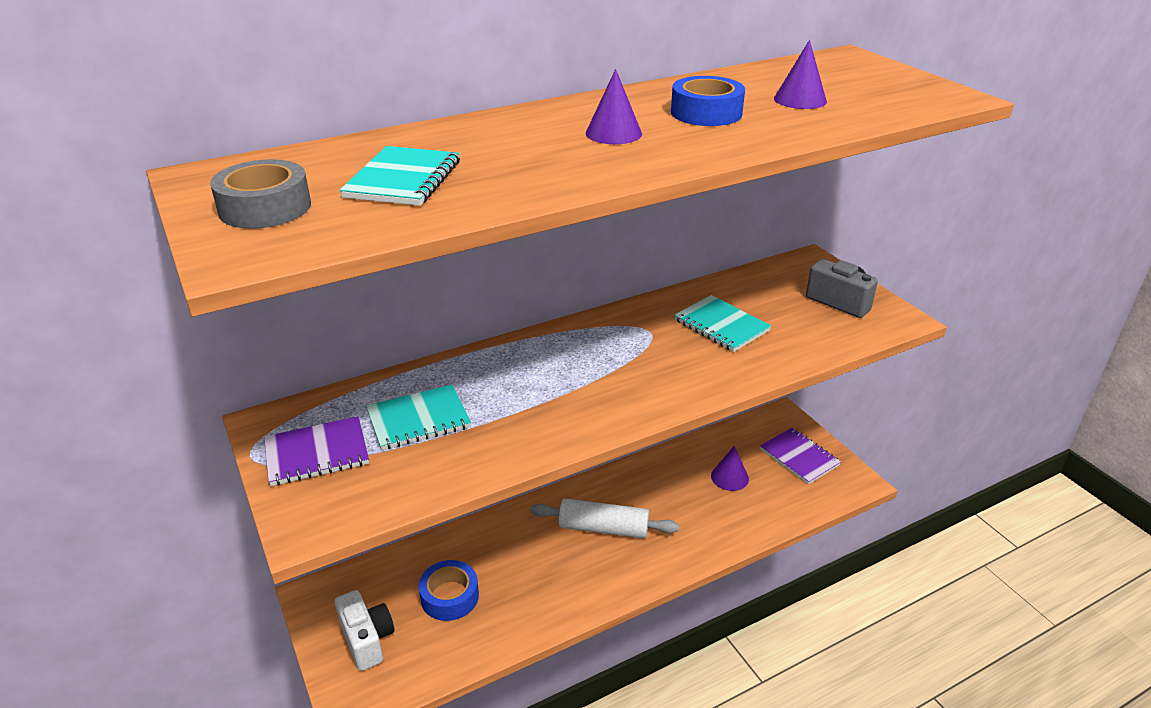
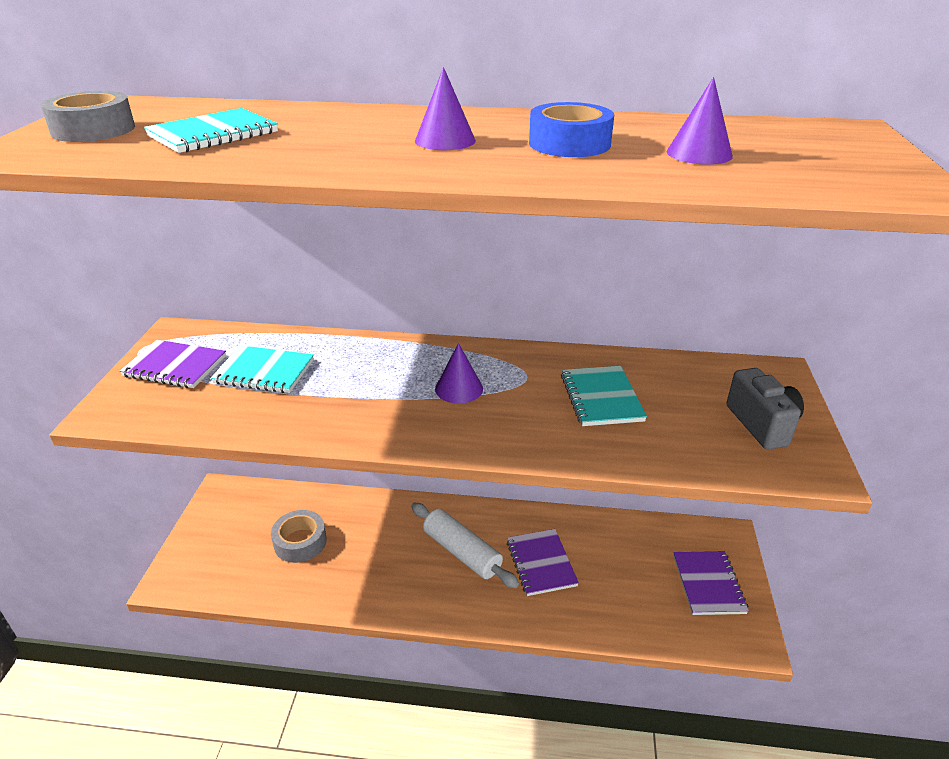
camera: 35 degrees right, 0 degrees up
white camera [335,590,394,671] -> none
blue tape [419,560,479,621] -> grey tape [271,510,327,563]
purple cone [711,446,749,491] -> purple cone moved to [435,343,483,404]
none -> purple notebook [507,529,579,596]

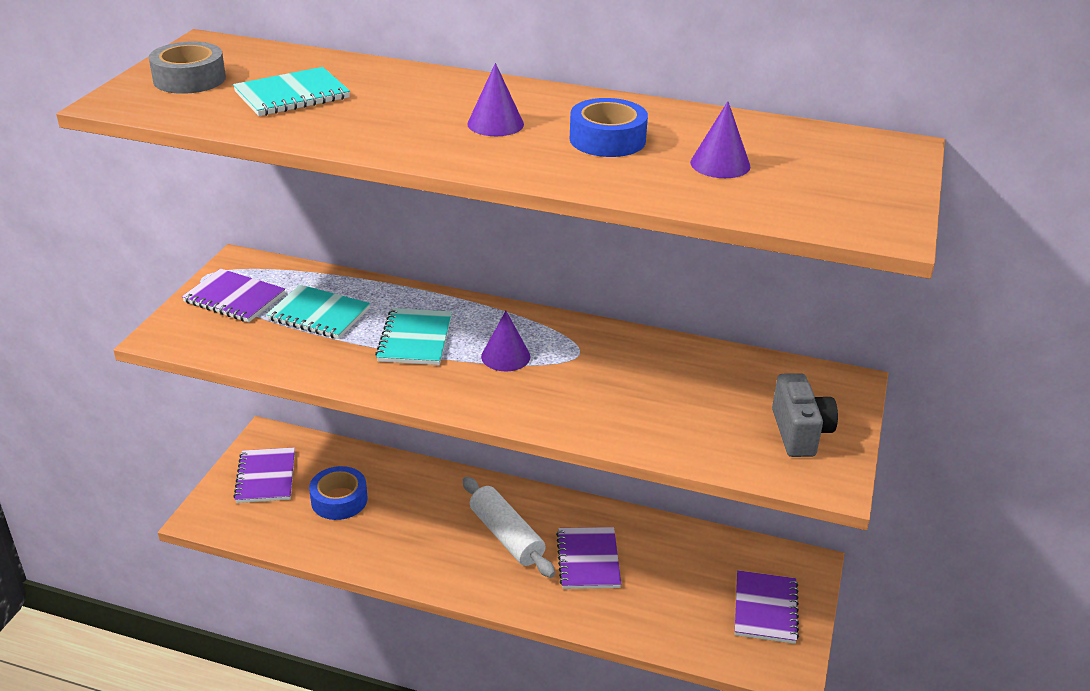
camera: 10 degrees right, 0 degrees up
grey tape [271,510,327,563] -> blue tape [309,466,368,520]
turquoise notebook [561,366,647,426] -> turquoise notebook moved to [375,308,452,365]
none -> purple notebook [233,447,295,503]

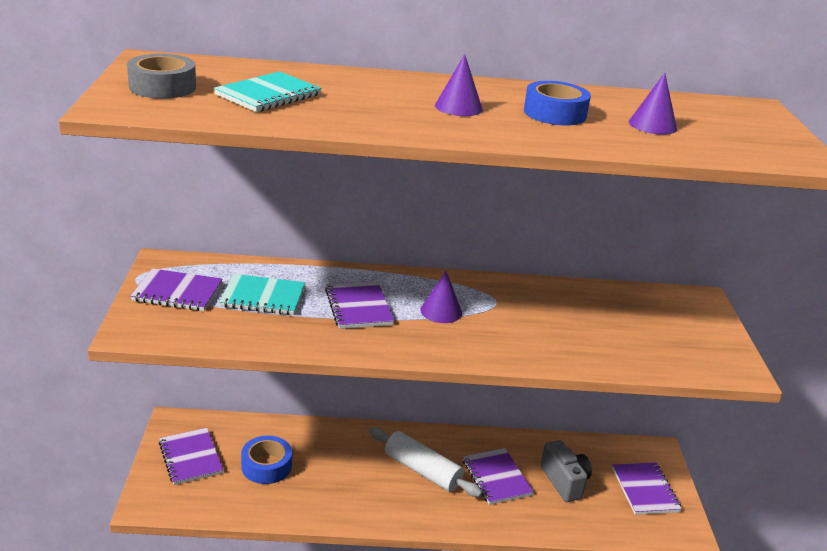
camera: 20 degrees left, 5 degrees down
turquoise notebook [375,308,452,365] -> purple notebook [325,281,394,329]
grey camera [772,373,838,457] -> grey camera moved to [541,440,592,502]

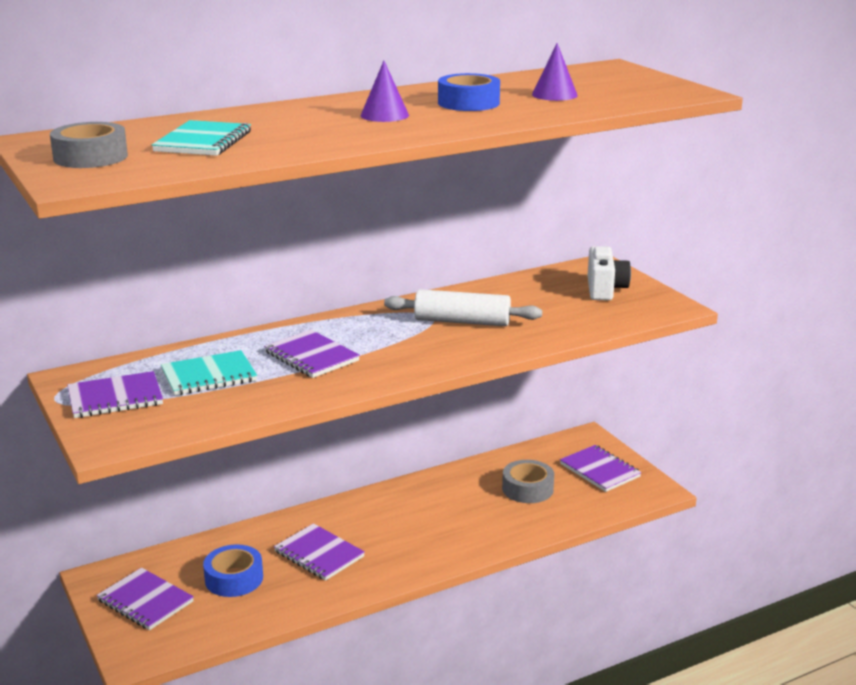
camera: 25 degrees left, 5 degrees down
white rolling pin [369,427,483,497] -> white rolling pin moved to [384,289,542,326]
purple cone [420,271,462,323] -> none
purple notebook [463,448,534,505] -> purple notebook moved to [274,523,365,581]
grey camera [541,440,592,502] -> grey tape [502,460,554,503]
none -> white camera [588,246,631,300]

